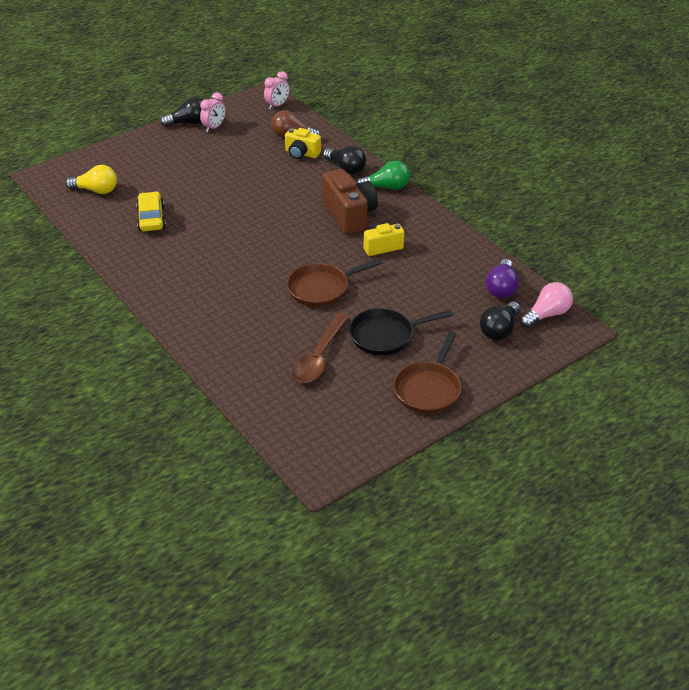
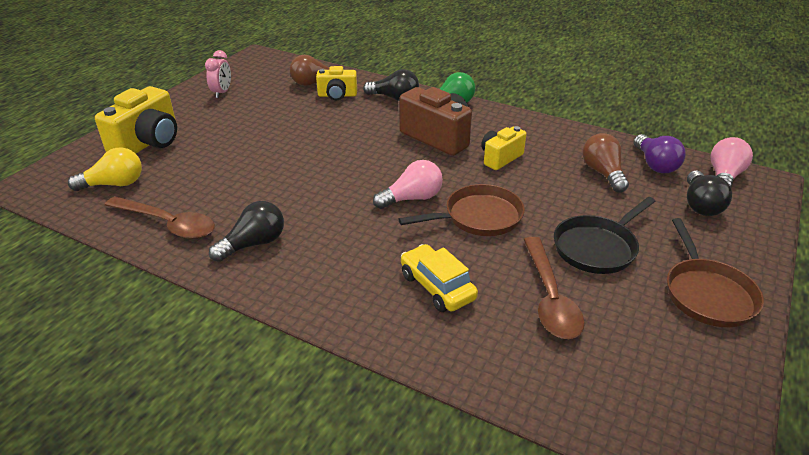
camera: 25 degrees left, 5 degrees down
yellow car [136,191,166,231] -> yellow car moved to [401,244,478,312]
black light bulb [160,97,203,127] -> black light bulb moved to [209,201,284,262]
pink clock [264,71,290,110] -> none
brown pan [287,259,383,307] -> brown pan turned 150 degrees counterclockwise [398,184,525,236]
none -> yellow camera [95,86,177,154]
none -> brown spoon [105,197,215,239]
none -> pink light bulb [373,160,443,209]
none -> brown light bulb [583,133,629,192]

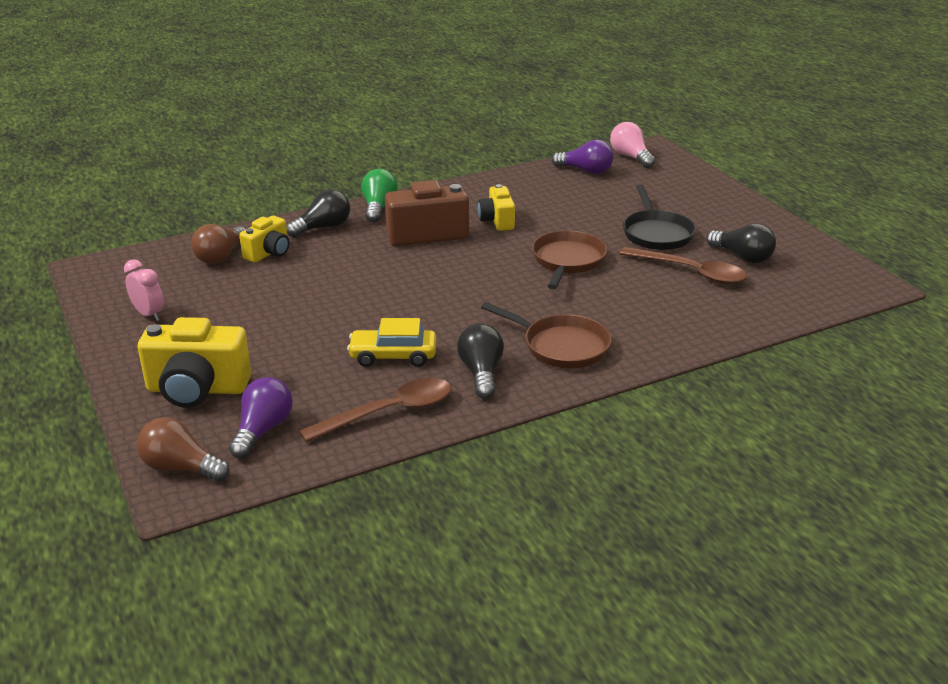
camera: 55 degrees left, 5 degrees down
yellow light bulb [68,148,142,191] -> purple light bulb [229,377,293,459]
yellow camera [95,86,177,154] -> yellow camera turned 120 degrees clockwise [138,317,251,408]
pink light bulb [373,160,443,209] -> none
yellow car [401,244,478,312] -> yellow car moved to [347,318,436,367]
brown light bulb [583,133,629,192] -> brown light bulb moved to [137,417,230,482]
brown pan [667,218,764,327] -> brown pan moved to [481,302,611,368]
black light bulb [687,171,732,216] -> black light bulb moved to [706,223,776,263]

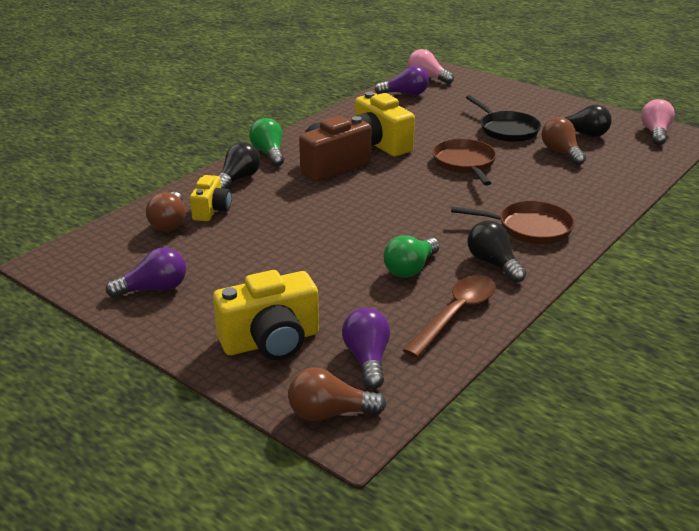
camera: 25 degrees left, 0 degrees up
pink clock [124,259,164,321] -> purple light bulb [106,247,186,298]
yellow car [347,318,436,367] -> green light bulb [384,235,440,278]
yellow camera [478,184,515,231] -> yellow camera [353,91,415,156], size x1.66
brown spoon [620,247,747,284] -> brown light bulb [541,117,586,165]
none -> pink light bulb [641,99,675,145]

